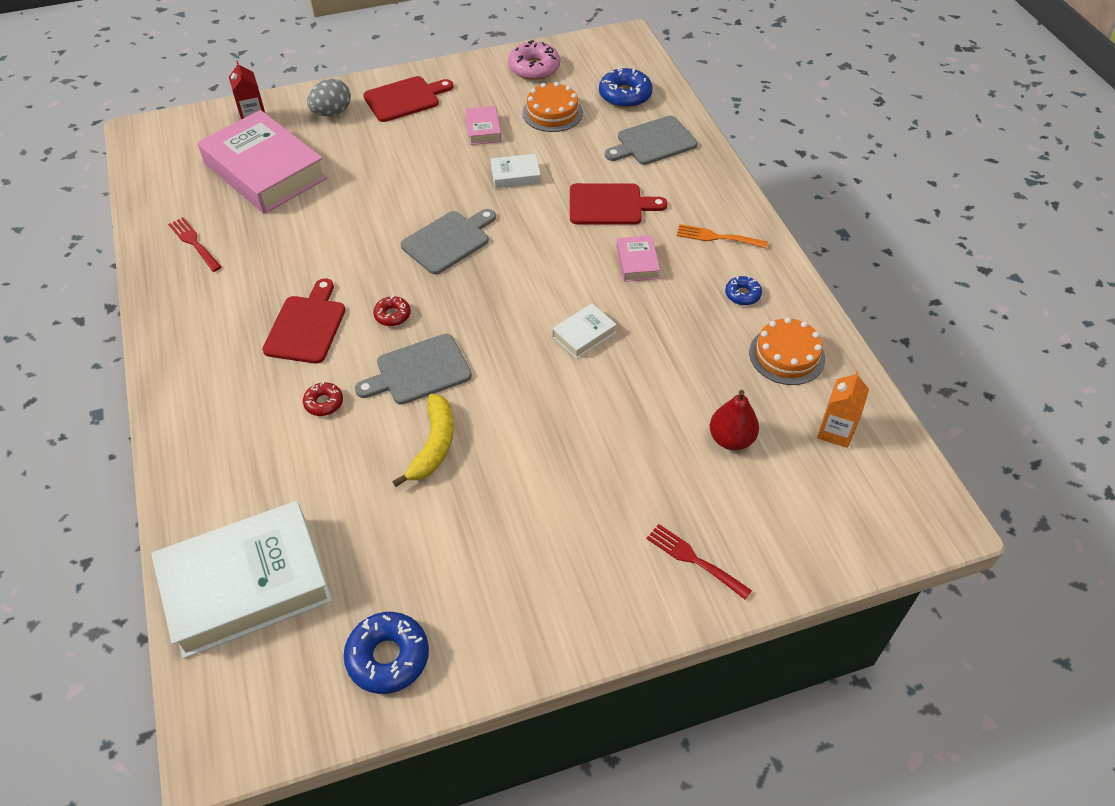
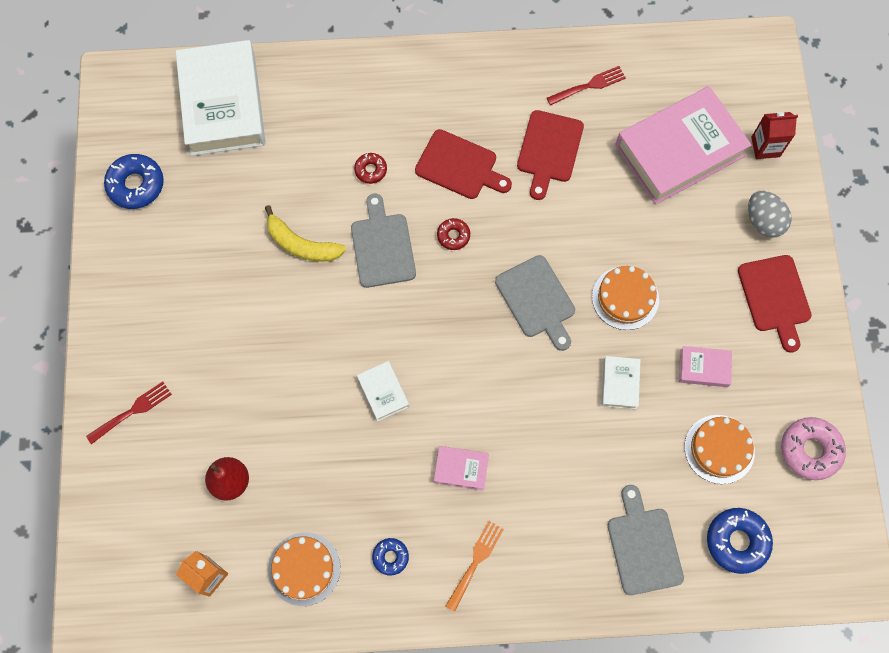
camera: 105 degrees right, 20 degrees up
red cutting board [570,183,668,225] -> red cutting board moved to [517,110,584,200]
none -> orange cake [592,266,659,330]

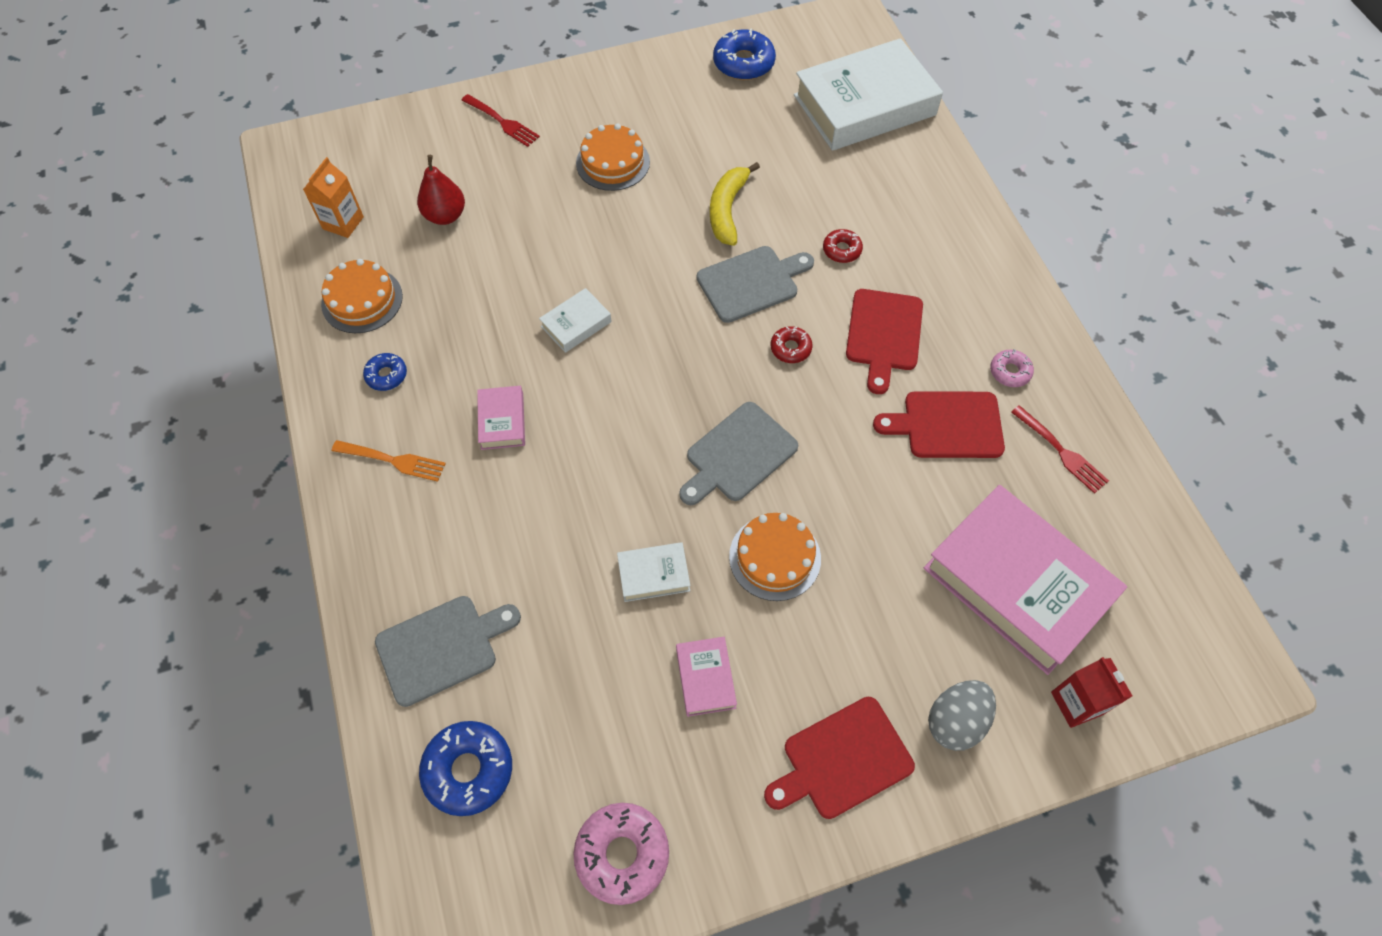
camera: 75 degrees right, 10 degrees down
orange cake [684,415,755,484] -> orange cake moved to [576,124,650,191]
none -> pink donut [990,349,1034,387]

